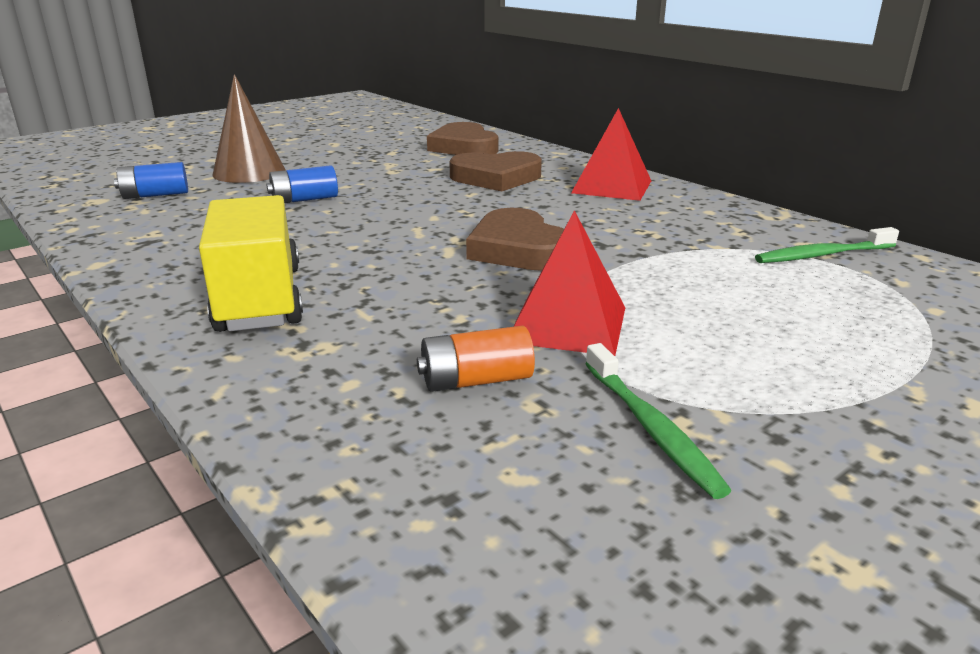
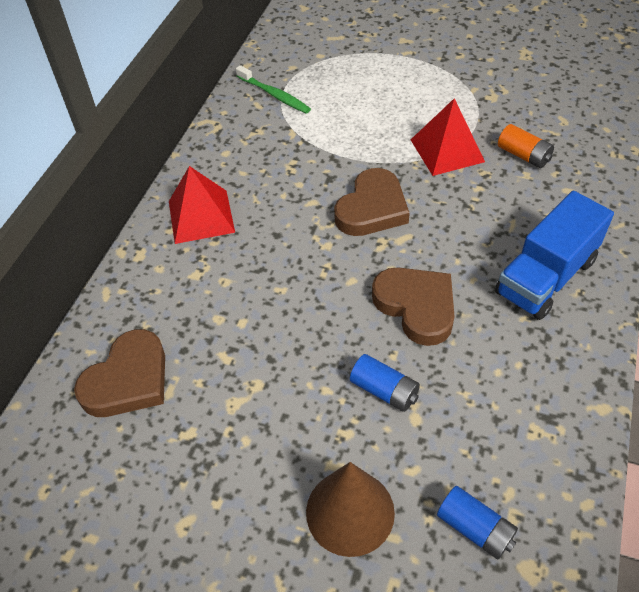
camera: 120 degrees left, 25 degrees up
yellow truck [199,195,303,332] -> blue truck [495,191,614,320]
brown heart [449,151,542,191] -> brown heart moved to [372,267,455,346]
green toothbrush [585,343,731,499] -> none

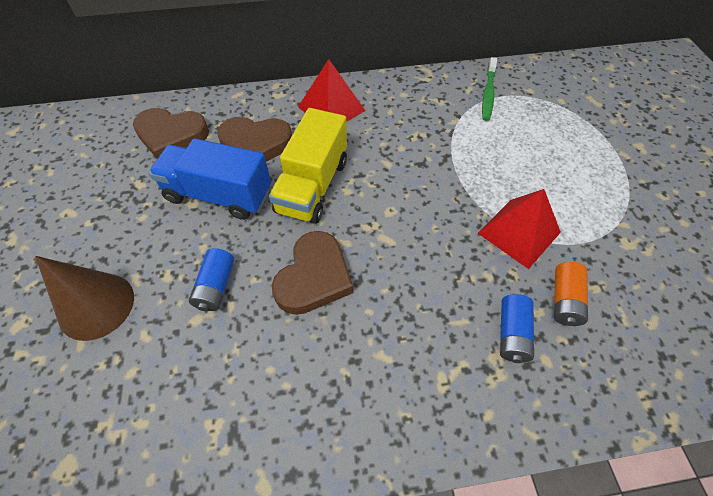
camera: 60 degrees right, 5 degrees up
brown heart [334,168,410,236] -> brown heart moved to [217,117,292,162]
blue battery [437,486,518,559] -> blue battery moved to [500,294,534,363]
blue truck [495,191,614,320] -> blue truck moved to [149,138,271,220]
none -> yellow truck [269,108,347,224]

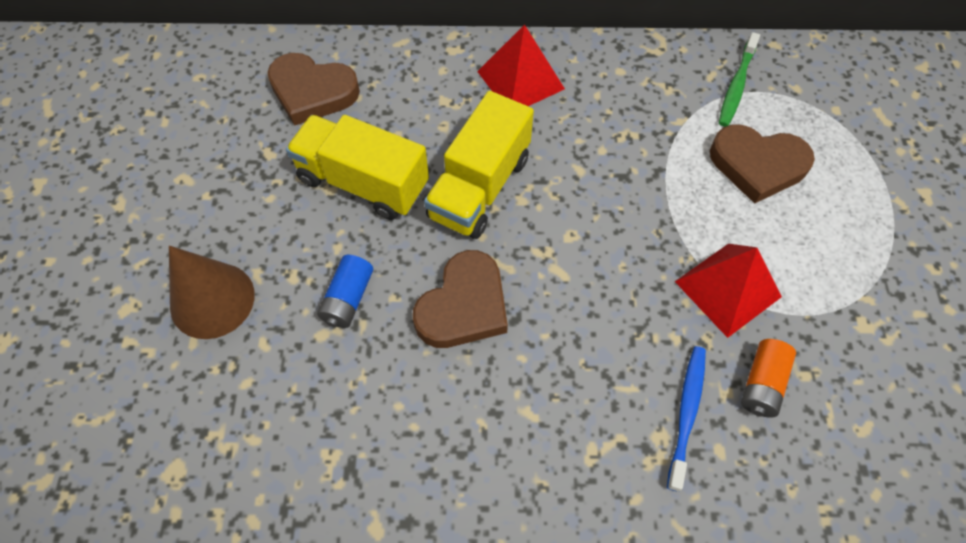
camera: 10 degrees right, 5 degrees up
blue truck [149,138,271,220] -> yellow truck [286,115,429,220]
brown heart [217,117,292,162] -> brown heart moved to [710,125,815,204]
blue battery [500,294,534,363] -> blue toothbrush [667,346,706,492]

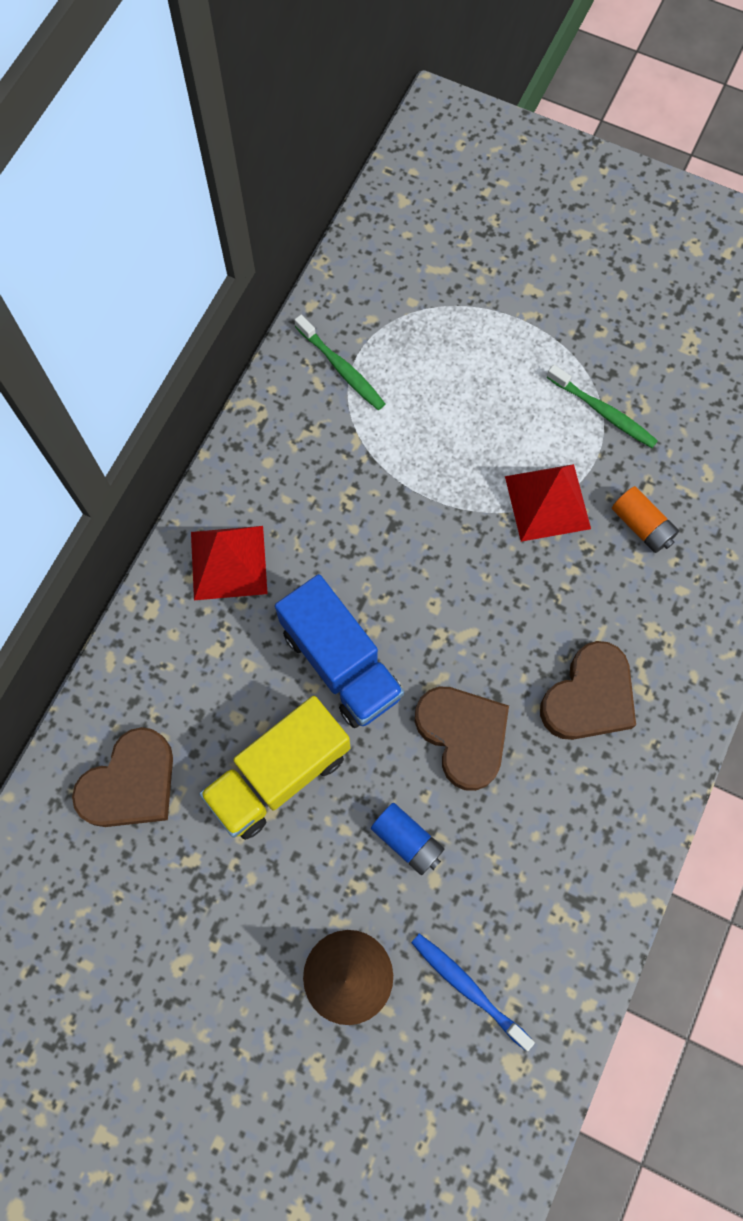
camera: 65 degrees left, 10 degrees up
yellow truck [424,91,534,239] -> blue truck [275,574,404,728]
blue toothbrush [667,346,706,492] -> blue toothbrush moved to [411,933,535,1051]
brown heart [710,125,815,204] -> brown heart moved to [540,641,636,740]
none -> green toothbrush [546,365,658,448]

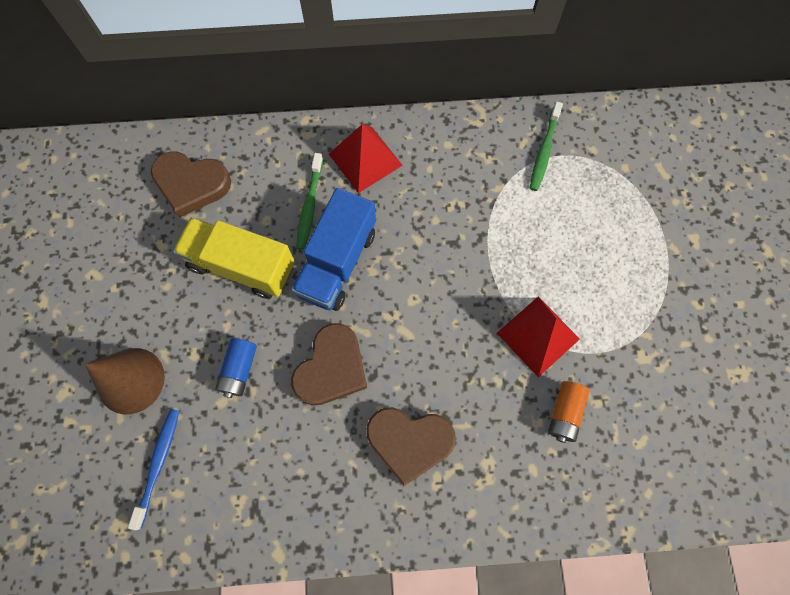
camera: 60 degrees right, 0 degrees up
green toothbrush [546,365,658,448] -> green toothbrush moved to [296,153,323,250]

